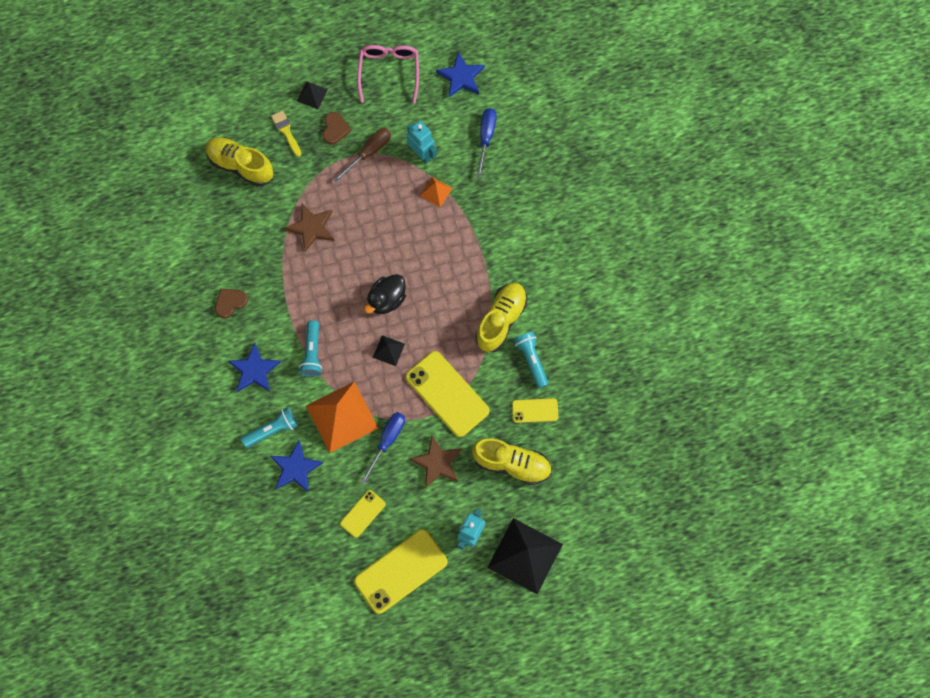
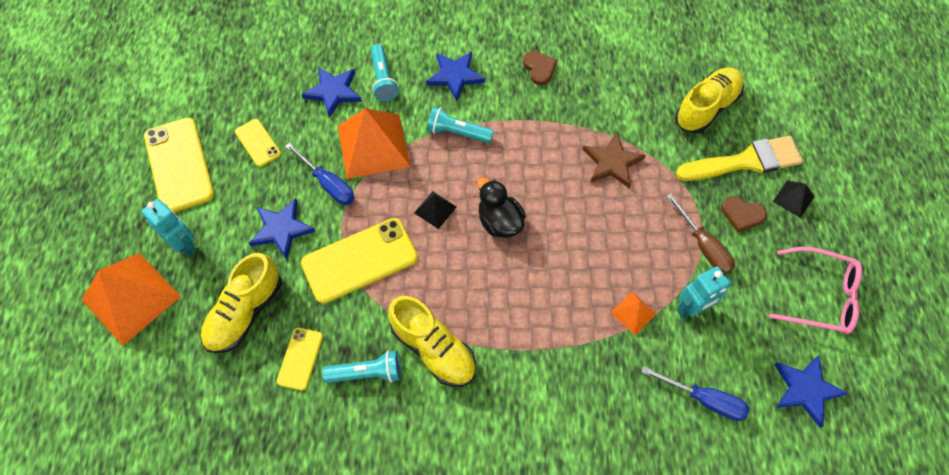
camera: 105 degrees right, 10 degrees down
yellow brush [271,110,301,157] -> yellow brush [676,136,803,181], size x1.95
brown star [409,436,462,488] -> blue star [249,198,316,259]
black pyramid [487,518,563,594] -> orange pyramid [81,253,181,346]

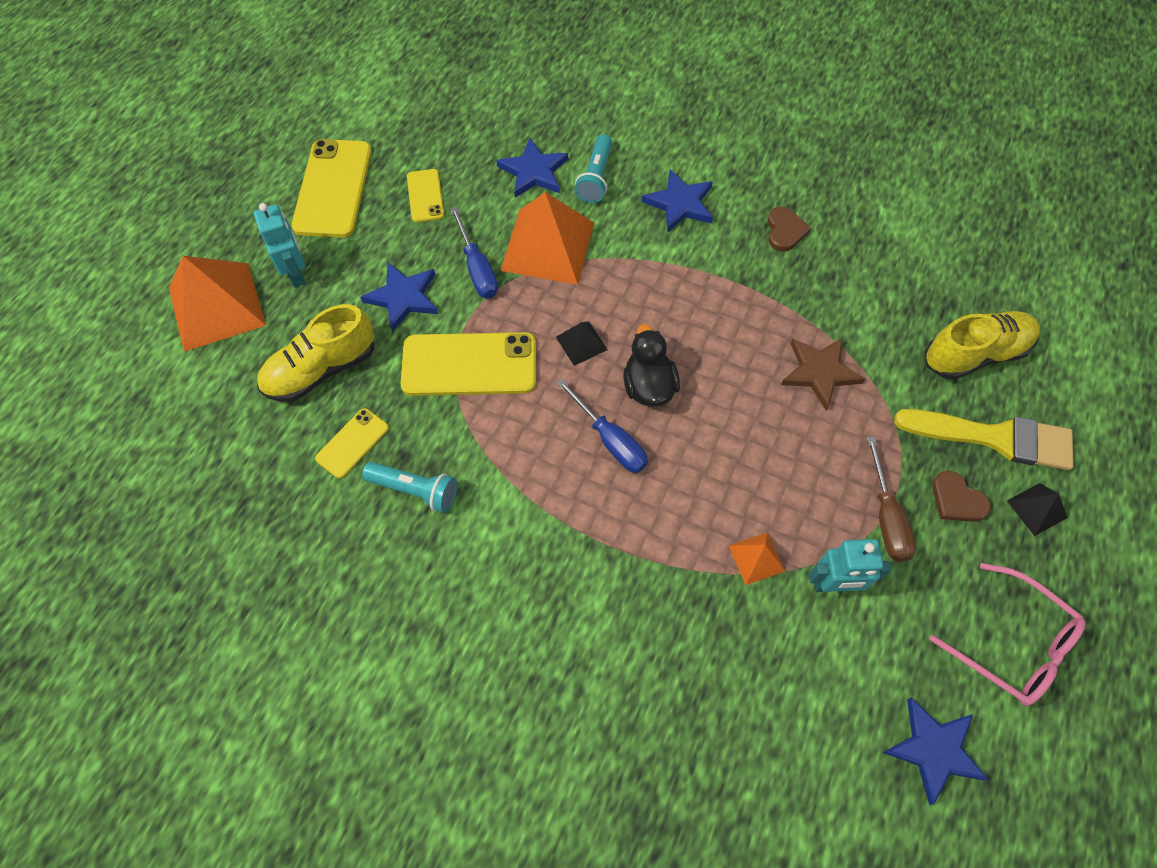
camera: 25 degrees right, 0 degrees up
yellow shoe [388,296,476,387] -> none
turquoise flashlight [427,107,494,143] -> none
blue screwdriver [642,366,749,421] -> blue screwdriver moved to [556,379,648,473]

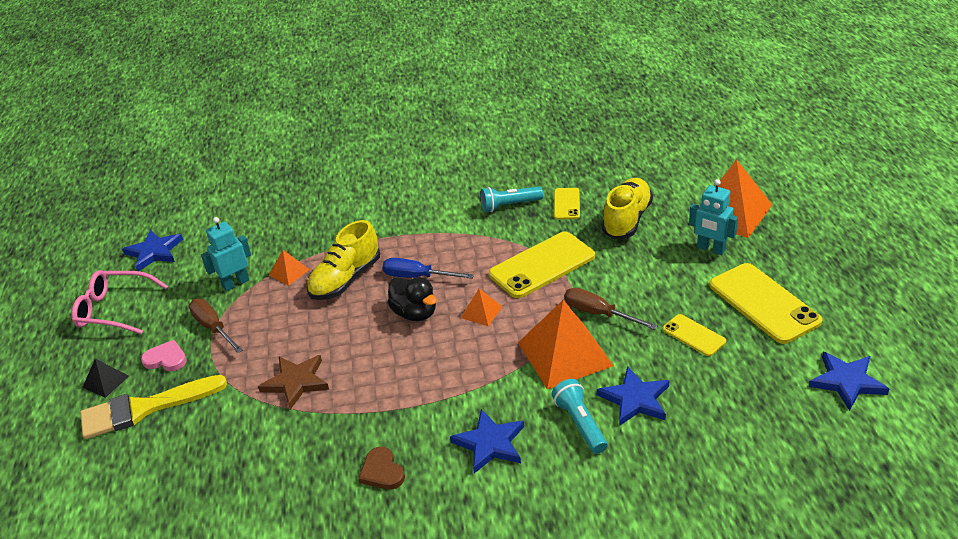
camera: 150 degrees right, 25 degrees down
blue star [360,262,438,332] -> blue star moved to [809,352,889,411]
blue screwdriver [450,207,498,298] -> brown screwdriver [564,288,658,330]
black pyramid [556,321,608,366] -> orange pyramid [461,289,503,326]
yellow shoe [925,311,1040,380] -> yellow shoe moved to [307,220,380,300]
brown heart [932,470,991,522] -> pink heart [141,340,187,371]

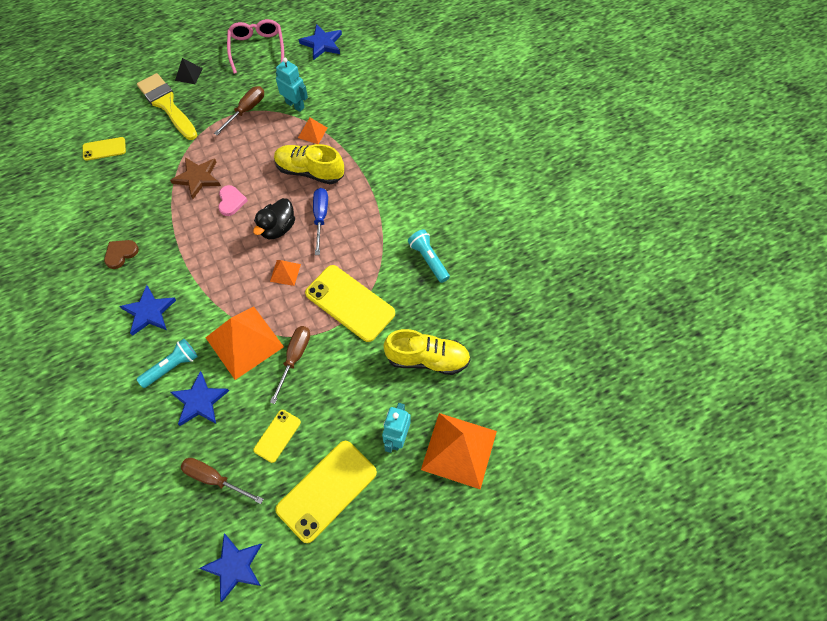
camera: 70 degrees right, 25 degrees up
pink heart [141,340,187,371] -> pink heart moved to [218,185,248,216]
yellow phone [554,188,580,220] -> yellow phone moved to [83,137,126,161]
none -> brown screwdriver [181,458,264,504]

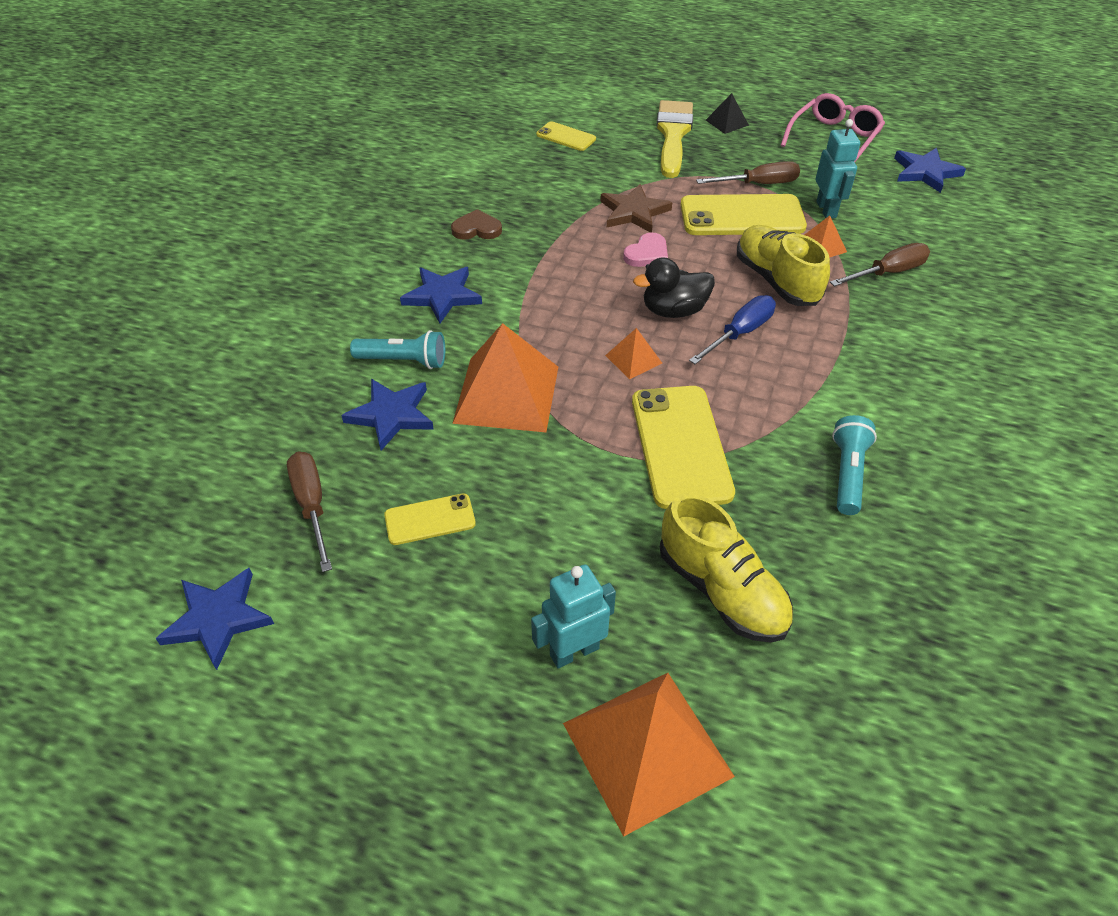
camera: 45 degrees right, 15 degrees down
brown screwdriver [270,326,310,404] -> brown screwdriver moved to [830,243,930,287]
yellow phone [275,441,377,543] -> yellow phone moved to [680,194,807,235]

